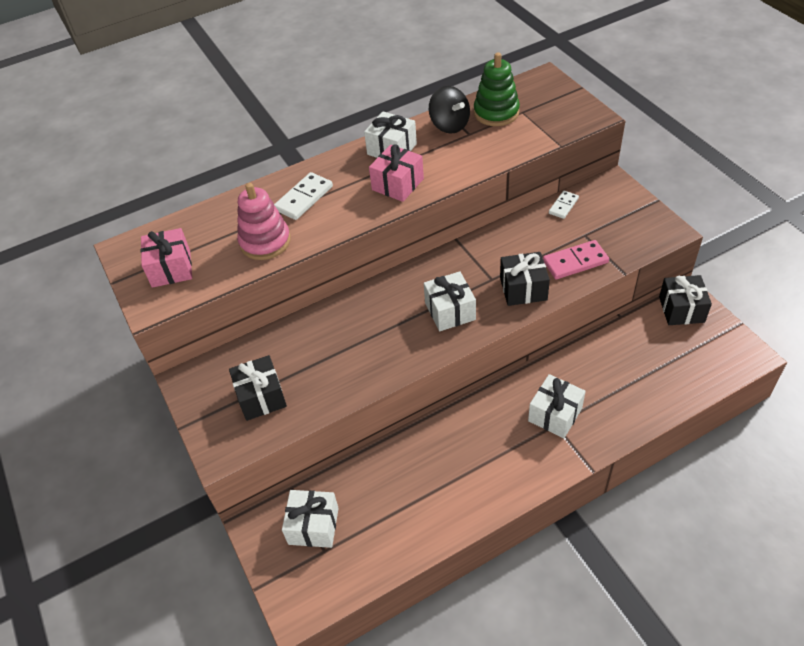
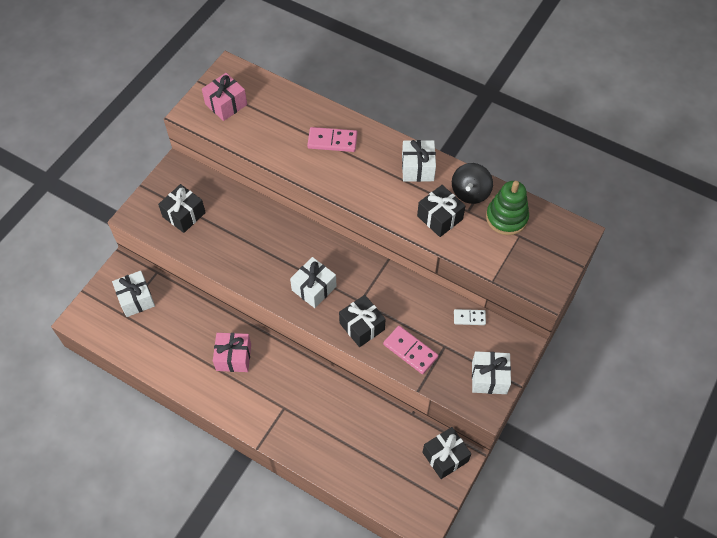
camera: 55 degrees right, 10 degrees up
pink stacking toy [237,183,291,260] -> none
white domino [274,172,333,220] -> pink domino [307,127,357,152]
pink gift [369,144,424,202] -> pink gift moved to [213,333,251,372]
white gift [528,374,586,438] -> white gift moved to [472,351,511,394]
none -> black gift [417,185,466,237]

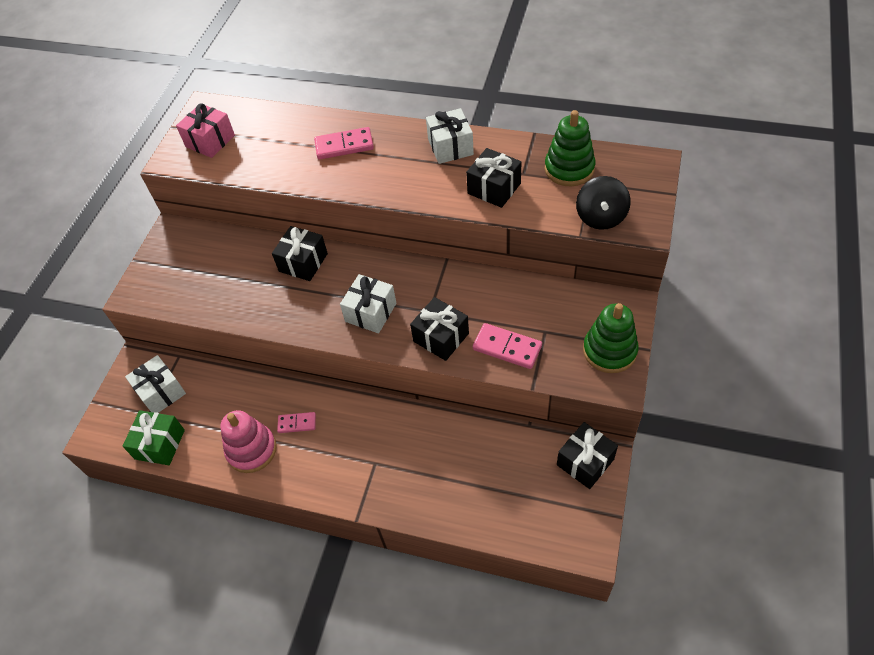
camera: 10 degrees left, 5 degrees down
black gift [158,184,206,233] -> black gift moved to [272,226,328,281]
pink gift [213,333,251,372] -> pink domino [277,412,316,433]
black spinning top [452,163,493,204] -> black spinning top moved to [576,176,631,230]
white domino [454,309,486,325] -> none
white gift [472,351,511,394] -> green stacking toy [583,303,639,373]
none -> green gift [123,410,185,465]
none -> pink stacking toy [220,410,277,473]

